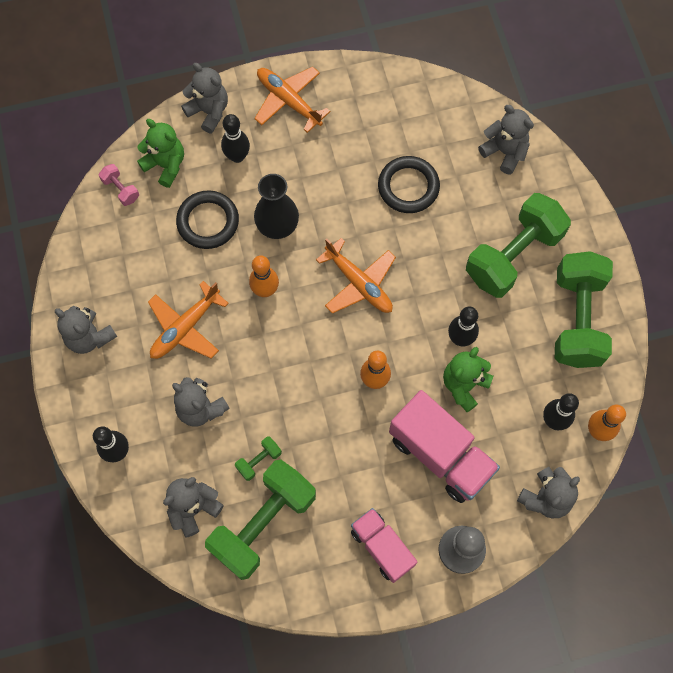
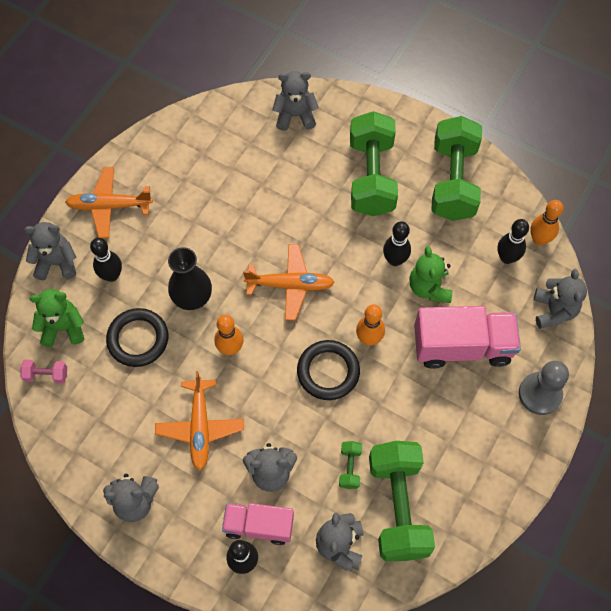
camera: 45 degrees left, 5 degrees down
pink truck [351,508,417,583] -> pink truck moved to [222,503,294,545]
black ring [378,156,440,213] -> black ring moved to [297,340,360,400]
green dumbbell [555,251,613,368] -> green dumbbell turned 45 degrees clockwise [431,116,482,221]

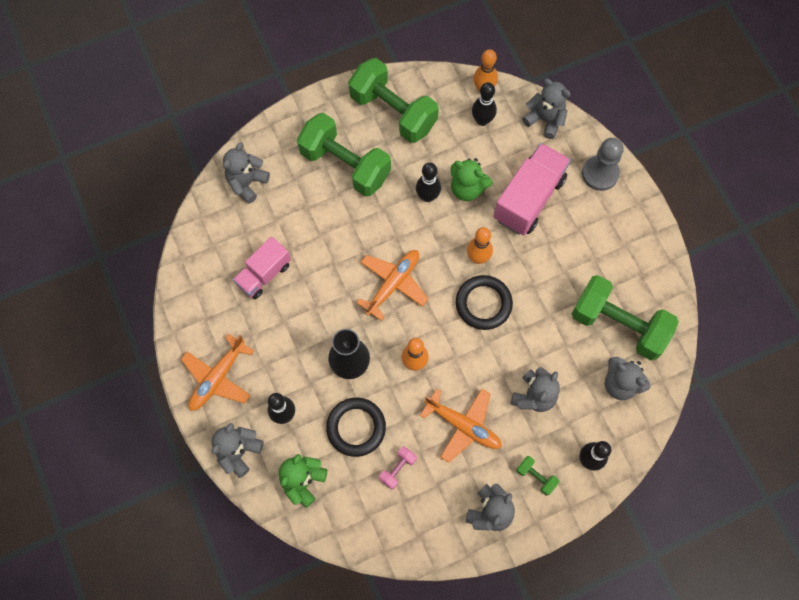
camera: 55 degrees left, 5 degrees up
pink dumbbell [20,359,67,384] -> pink dumbbell moved to [379,446,417,489]
pink truck [222,503,294,545] -> pink truck moved to [233,237,291,299]
green dumbbell [339,441,362,489] -> green dumbbell moved to [516,456,559,496]

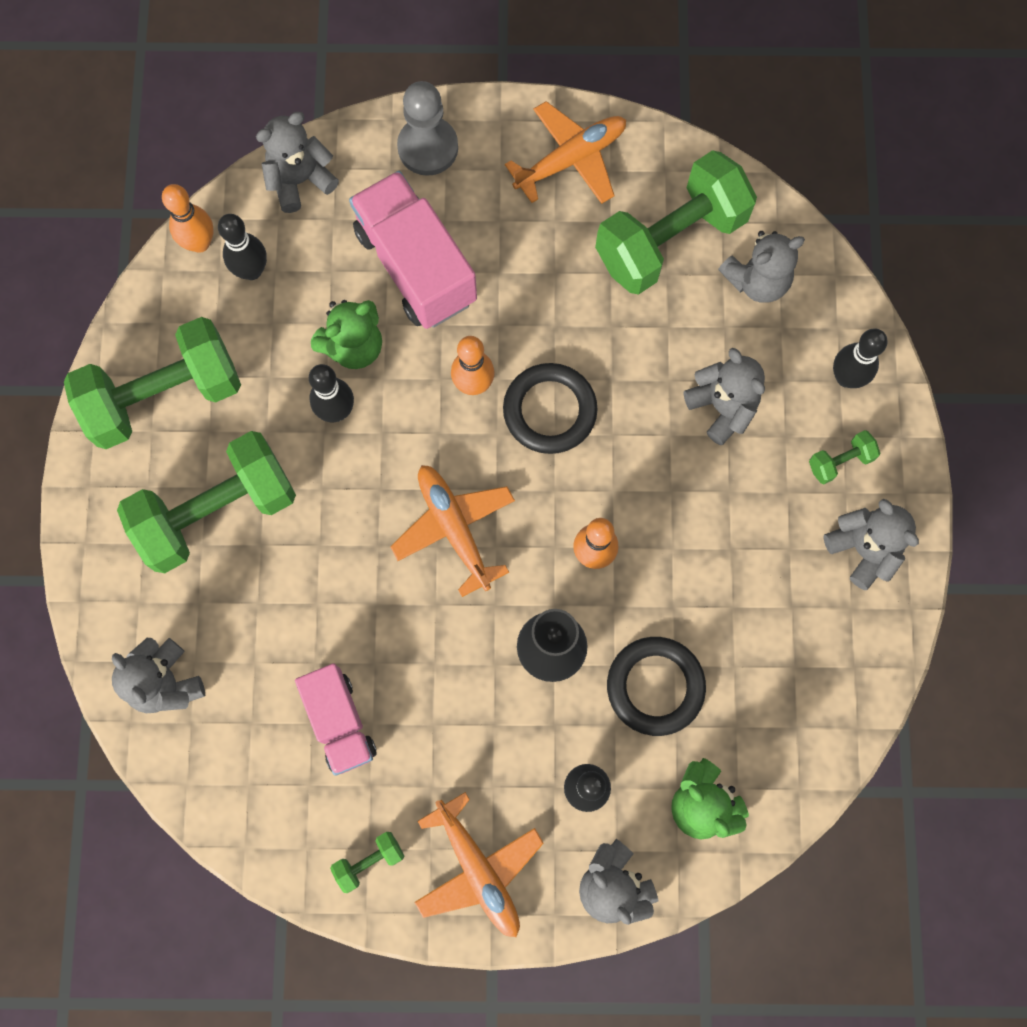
camera: 65 degrees left, 5 degrees up
pink dumbbell [379,446,417,489] -> none
orange plane [420,389,502,463] -> orange plane moved to [505,101,626,204]
none -> green dumbbell [330,832,404,893]

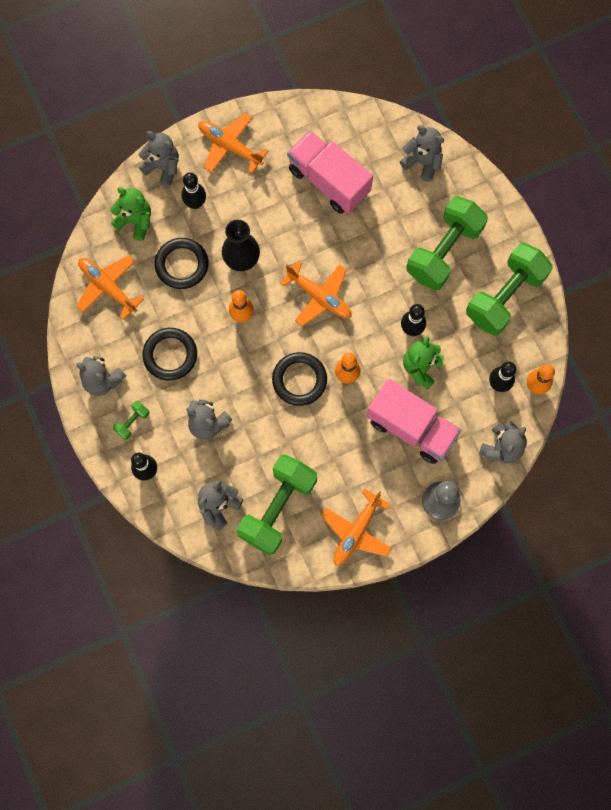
camera: 155 degrees right, 0 degrees up
pink truck [295,663,377,776] -> pink truck [287,130,373,214], size x1.56
green dumbbell [330,832,404,893] -> none
none -> orange plane [76,255,144,320]
none -> black ring [142,328,197,381]

